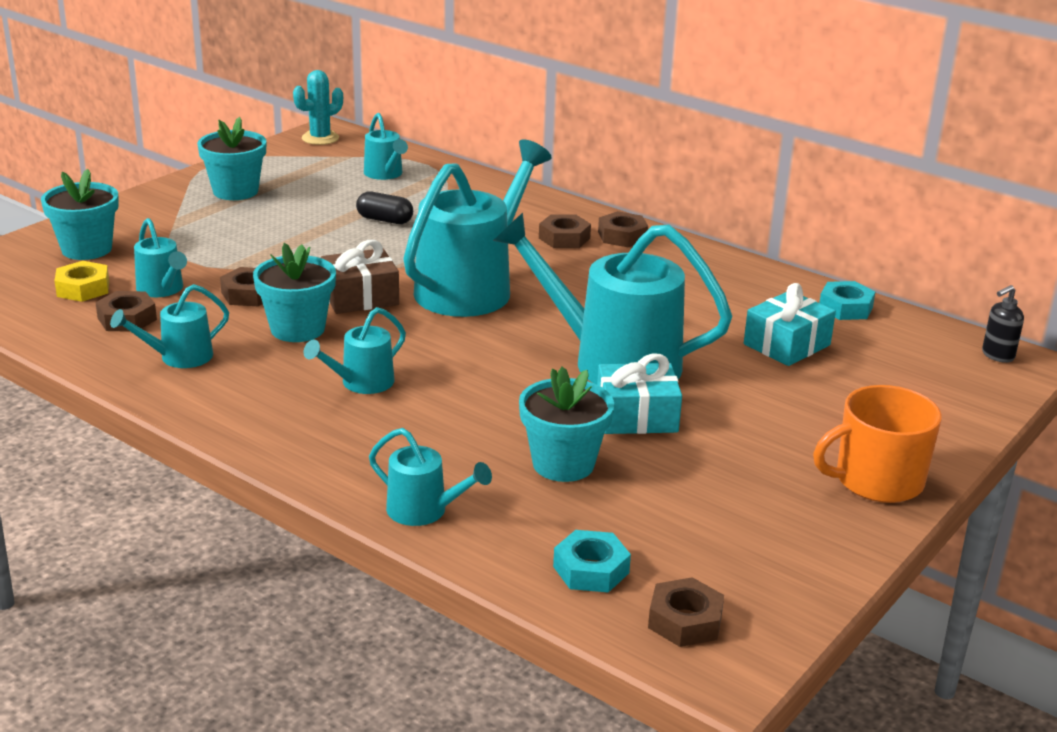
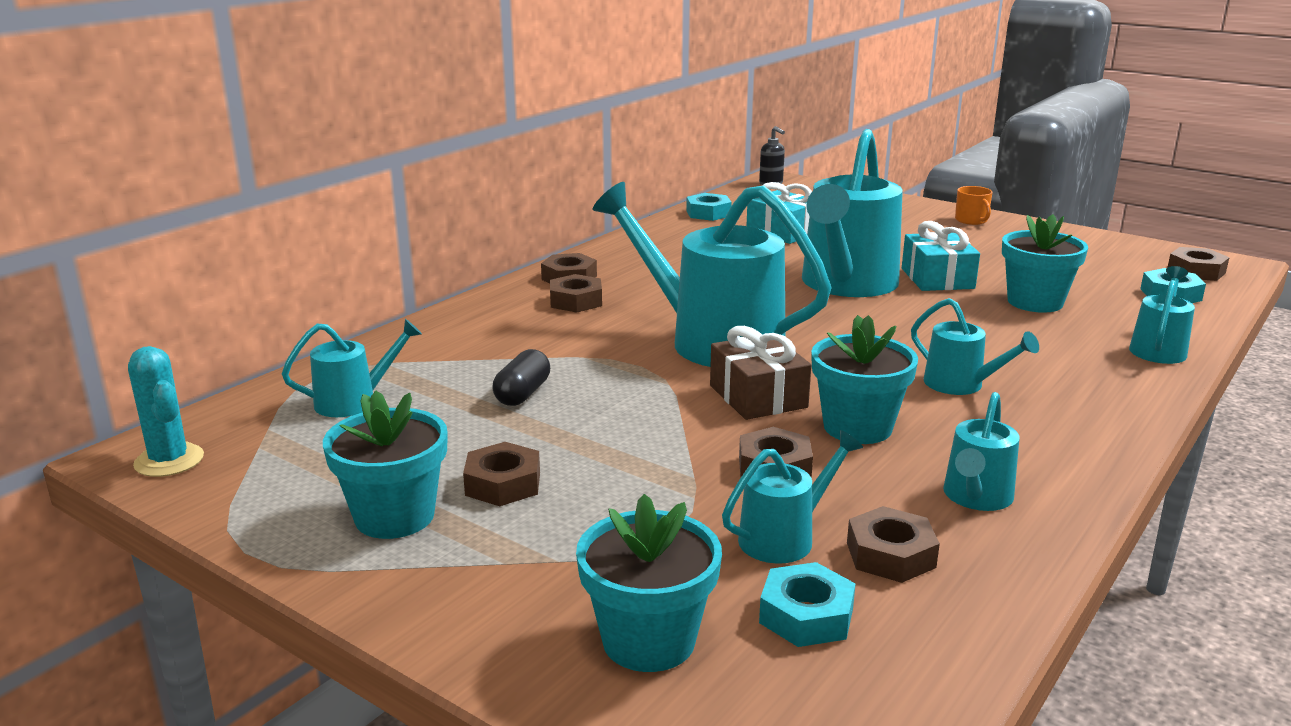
camera: 90 degrees left, 5 degrees down
yellow nut [55,261,109,302] -> turquoise nut [759,562,856,647]
turquoise watering can [110,284,229,368] -> turquoise watering can turned 60 degrees clockwise [943,392,1020,511]
orange mug [813,385,942,503] -> orange mug [955,186,993,225], size x0.52
none -> brown nut [463,442,540,506]

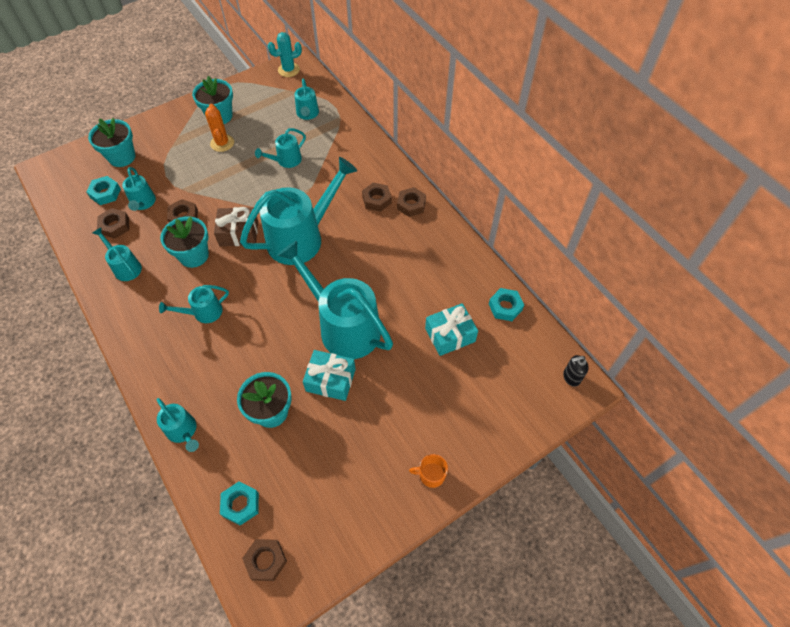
camera: 110 degrees right, 35 degrees up
brown nut [463,442,540,506] -> orange cactus [205,104,234,152]
black capsule [493,349,550,406] -> turquoise watering can [255,128,306,168]

